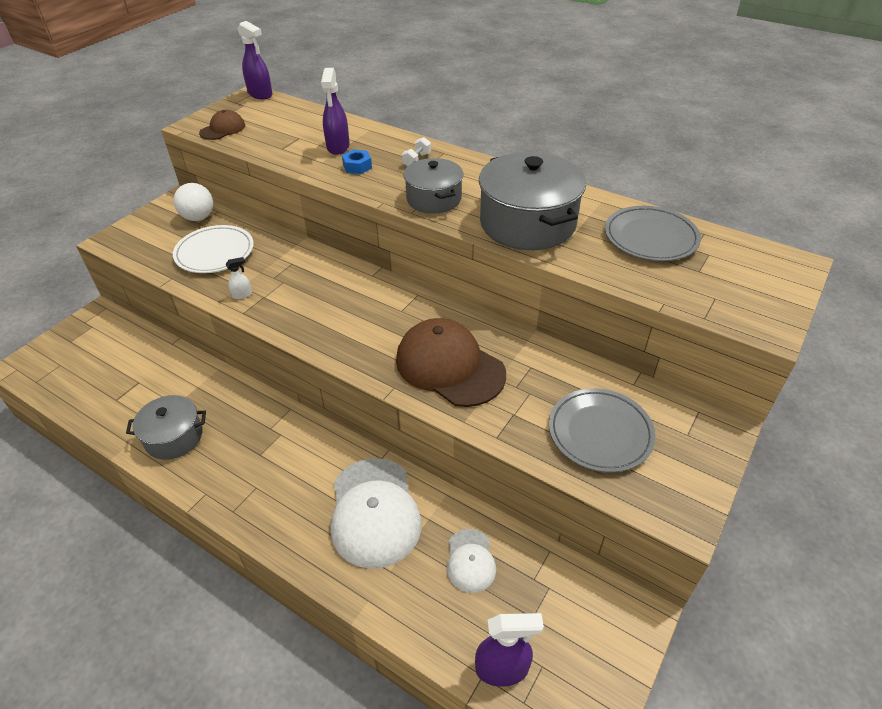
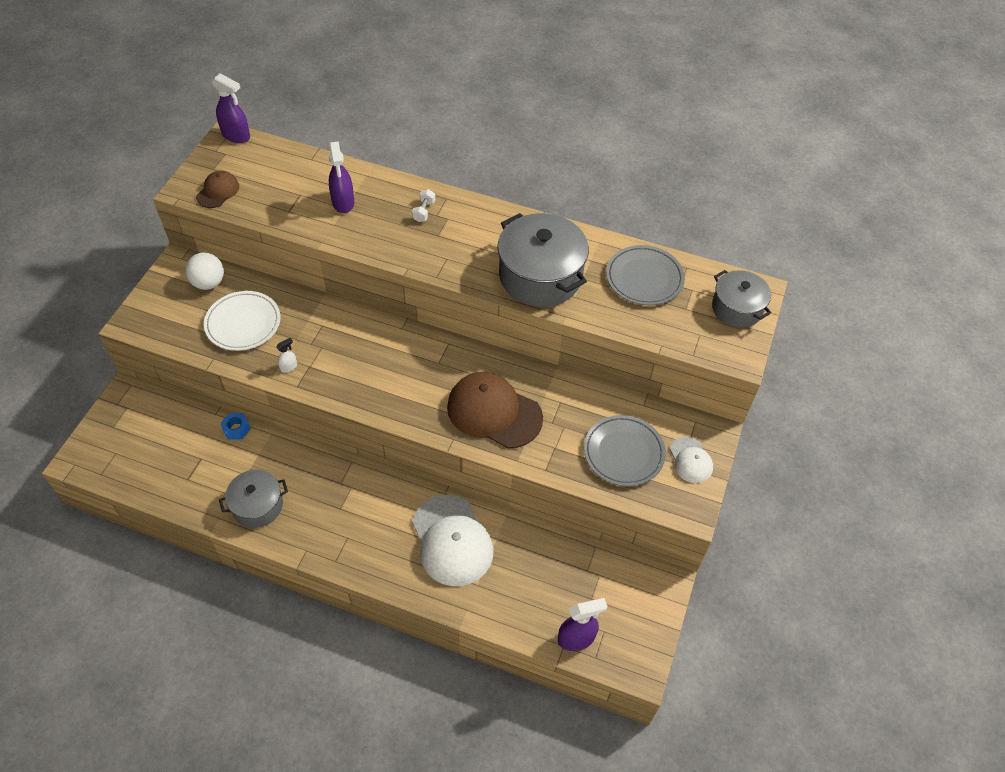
camera: 15 degrees left, 10 degrees up
blue nut [342,149,372,174] -> blue nut moved to [220,413,251,440]
grey pot [404,158,463,214] -> grey pot moved to [712,270,771,328]
white cap [447,529,496,593] -> white cap moved to [670,437,713,483]

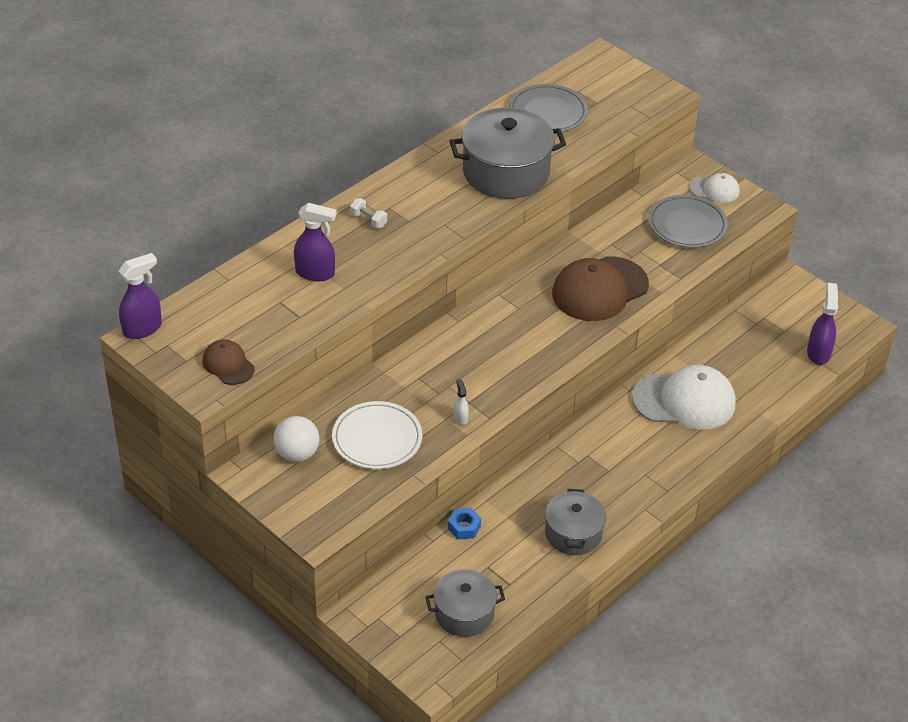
camera: 65 degrees left, 10 degrees down
grey pot [712,270,771,328] -> grey pot moved to [426,569,505,637]

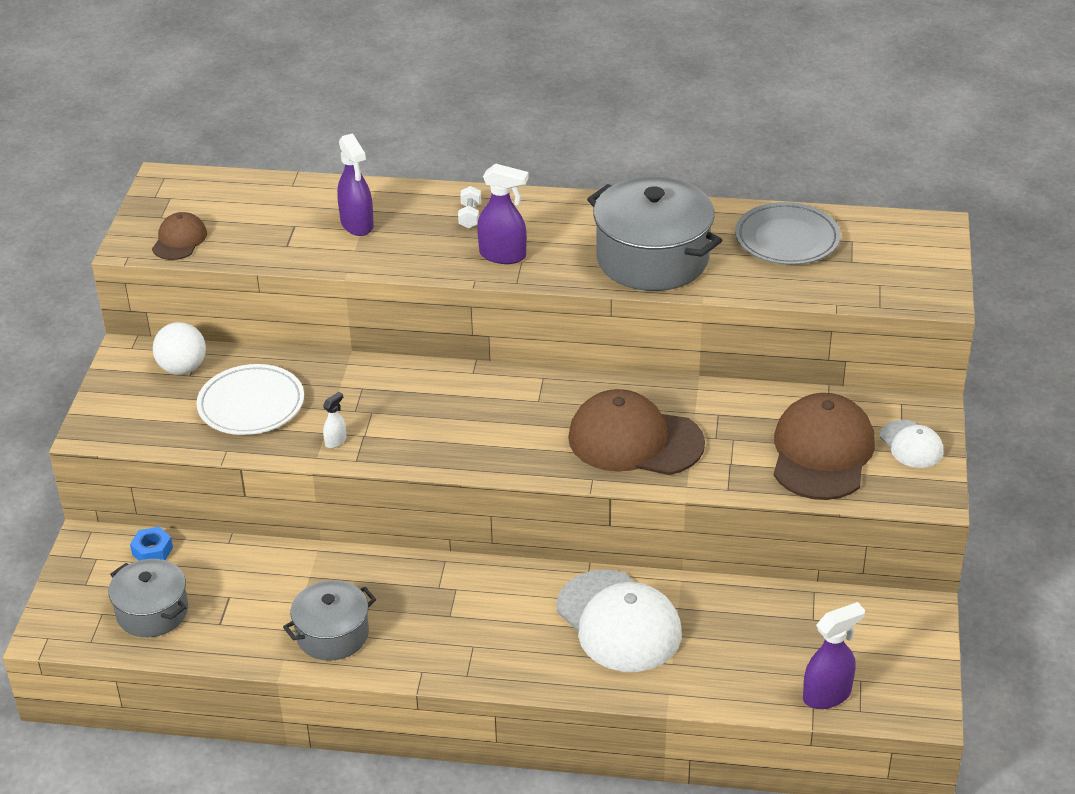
camera: 55 degrees right, 5 degrees down
purple spray bottle [119,253,162,339] -> purple spray bottle moved to [477,163,529,264]
blue nut [448,508,481,539] -> blue nut moved to [130,527,173,561]
grey plate [648,195,728,248] -> brown cap [774,393,875,500]

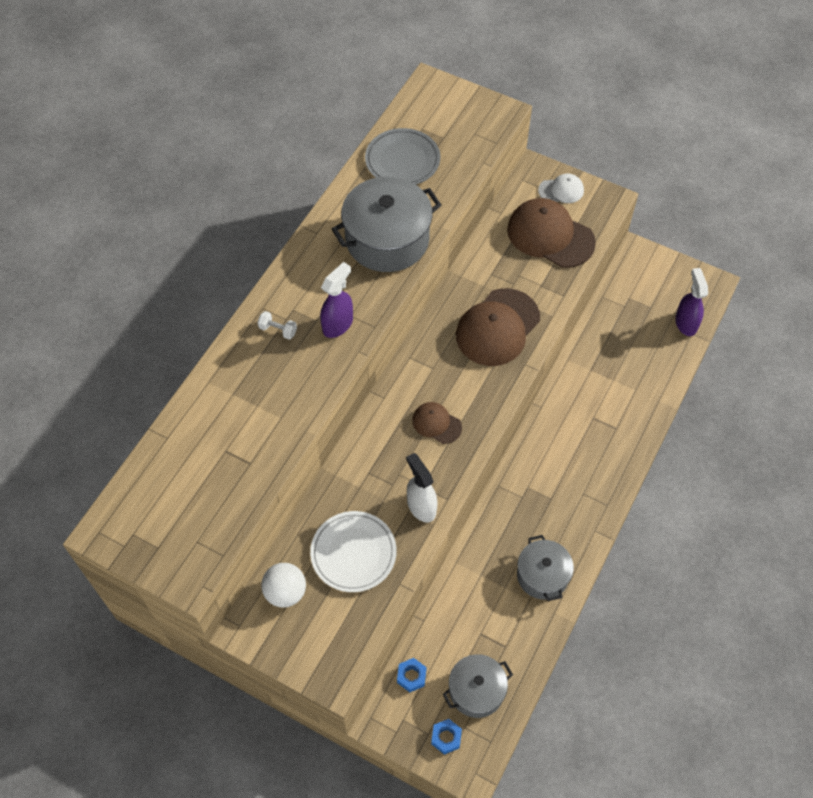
camera: 70 degrees left, 20 degrees up
brown cap [152,212,207,260] -> brown cap moved to [412,402,462,444]
white spray bottle [323,392,346,448] -> white spray bottle [406,453,437,522], size x1.94
purple spray bottle [337,133,374,236] -> none
white cap [557,570,682,672] -> none
none -> blue nut [431,719,462,755]

